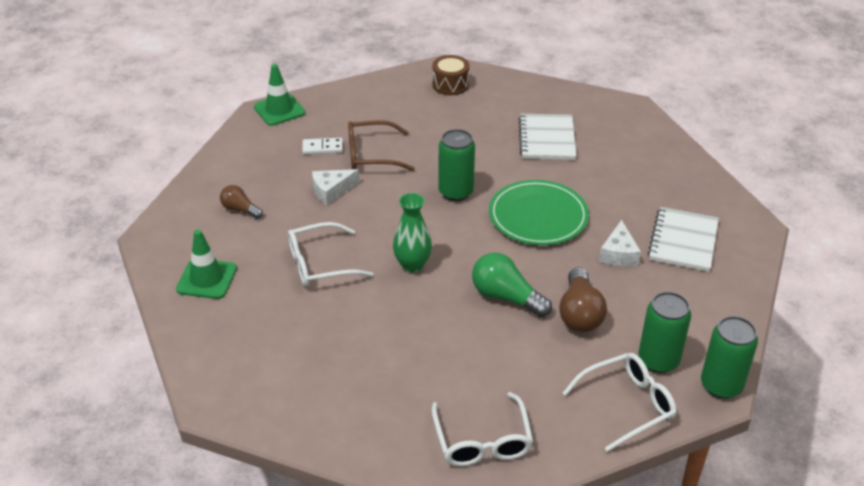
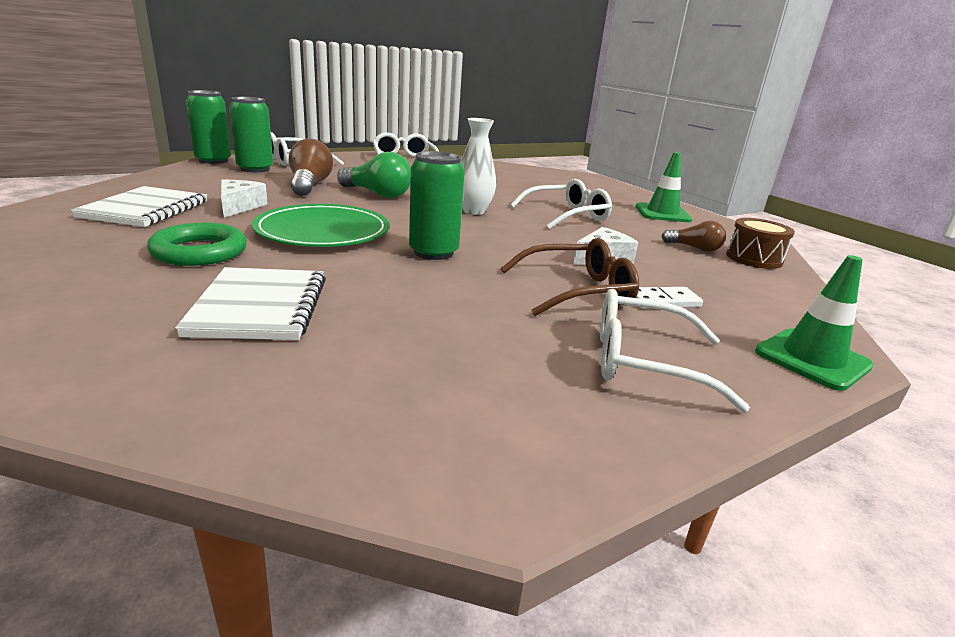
camera: 170 degrees right, 15 degrees down
green vase [393,193,432,272] -> white vase [461,118,496,215]
brown drum [432,55,470,95] -> brown drum moved to [726,218,795,269]
none -> green ring [147,223,247,266]
none -> white glasses [600,289,750,412]

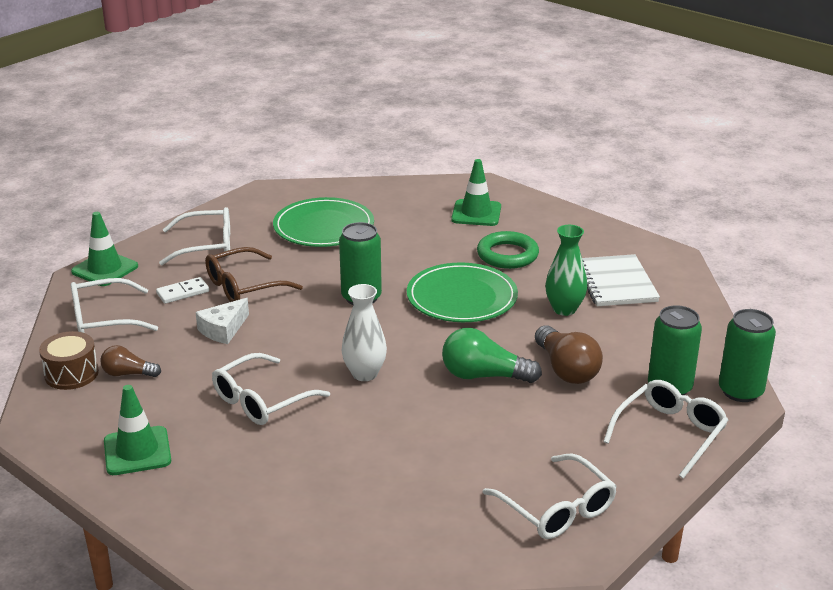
camera: 165 degrees right, 5 degrees up
white notebook [175,267,326,340] -> none
white cheese [221,180,268,218] -> green vase [545,225,587,316]
none -> white glasses [71,278,158,333]
none -> green plate [273,197,374,247]
none -> green traffic cone [451,159,501,226]

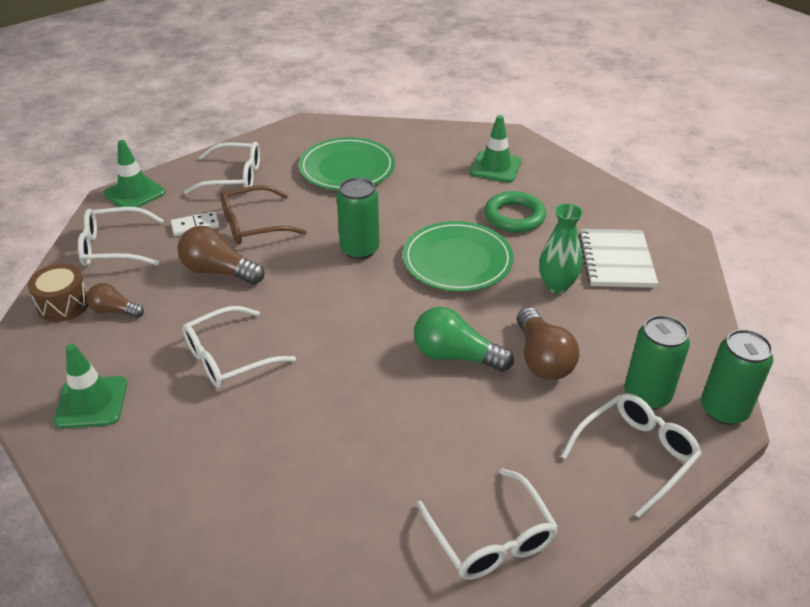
camera: 10 degrees right, 10 degrees up
white cheese [196,298,249,344] -> brown light bulb [177,226,264,285]
white vase [342,284,387,381] -> none

